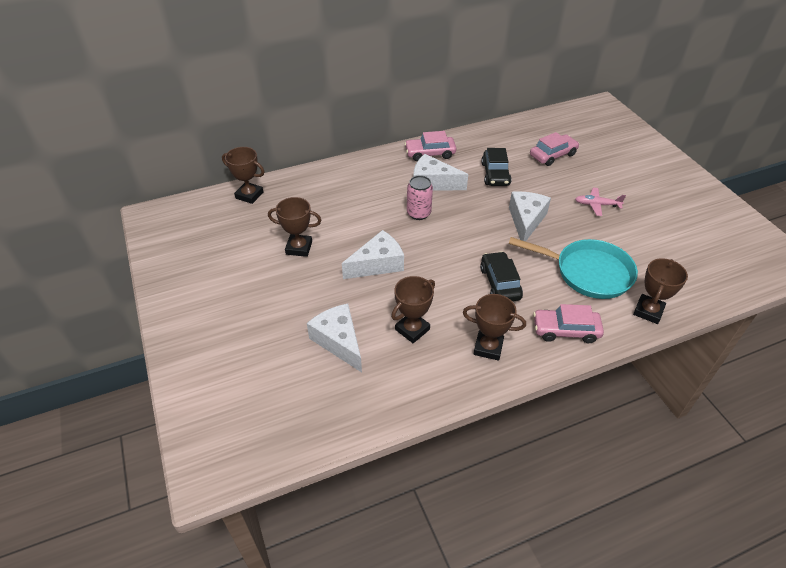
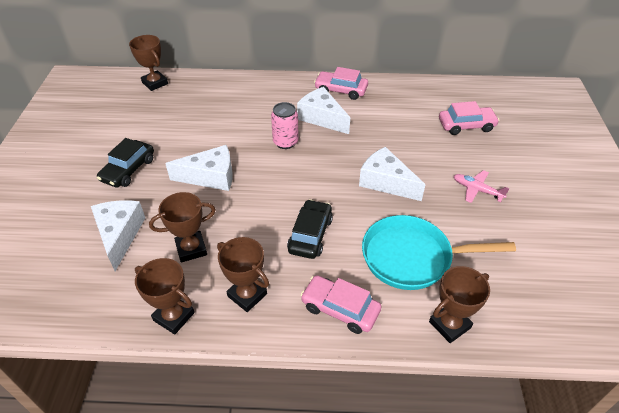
camera: 25 degrees right, 0 degrees up
brown trophy [268,197,321,257] -> brown trophy moved to [135,258,195,335]
black car [481,148,512,186] -> black car moved to [97,138,154,187]
white cheese [509,191,551,242] -> white cheese turned 90 degrees counterclockwise [359,147,426,201]
turquoise pan [509,237,638,299] -> turquoise pan turned 135 degrees clockwise [362,215,516,290]

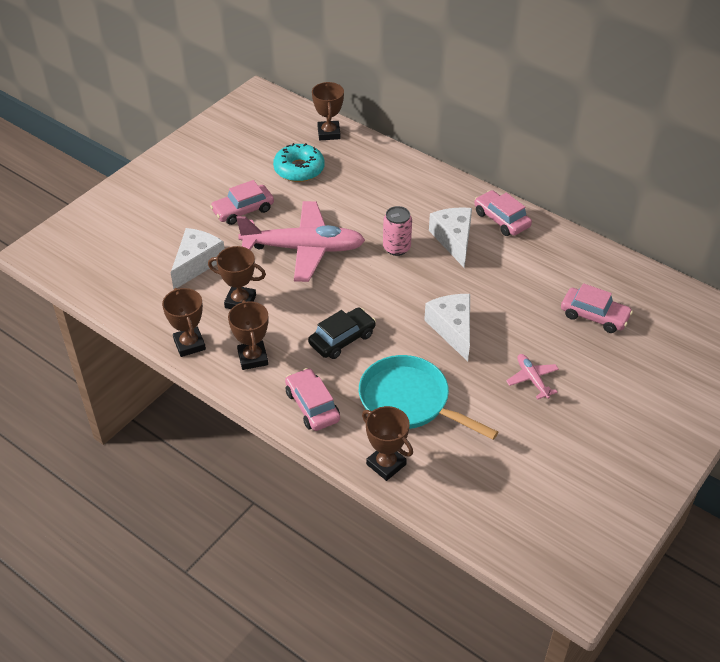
camera: 35 degrees right, 0 degrees up
black car [97,138,154,187] -> pink car [210,180,274,225]
white cheese [165,145,233,191] -> pink plane [236,201,365,282]
brown trophy [429,266,490,343] -> brown trophy turned 45 degrees clockwise [362,406,413,481]
none -> turquoise donut [273,143,325,182]

